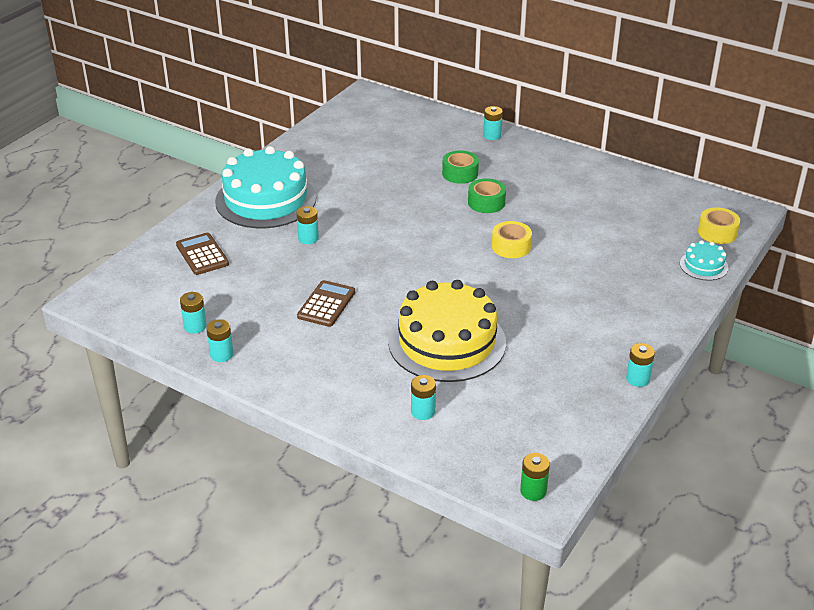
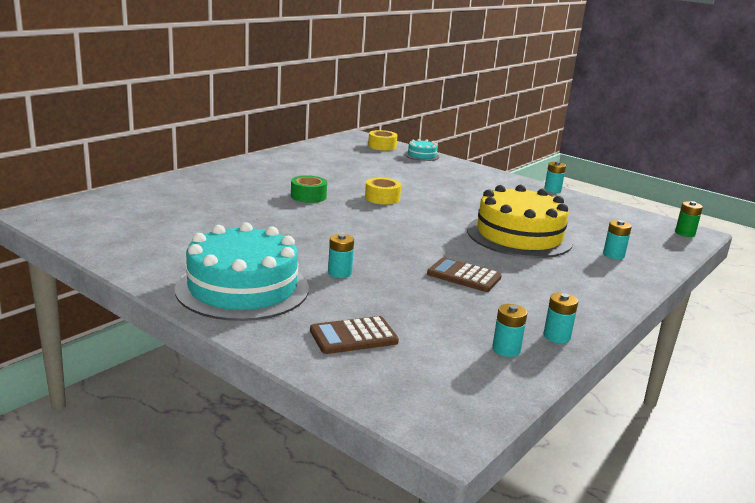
camera: 85 degrees left, 15 degrees down
green tape [442,150,479,184] -> none
turquoise battery [483,106,503,140] -> none

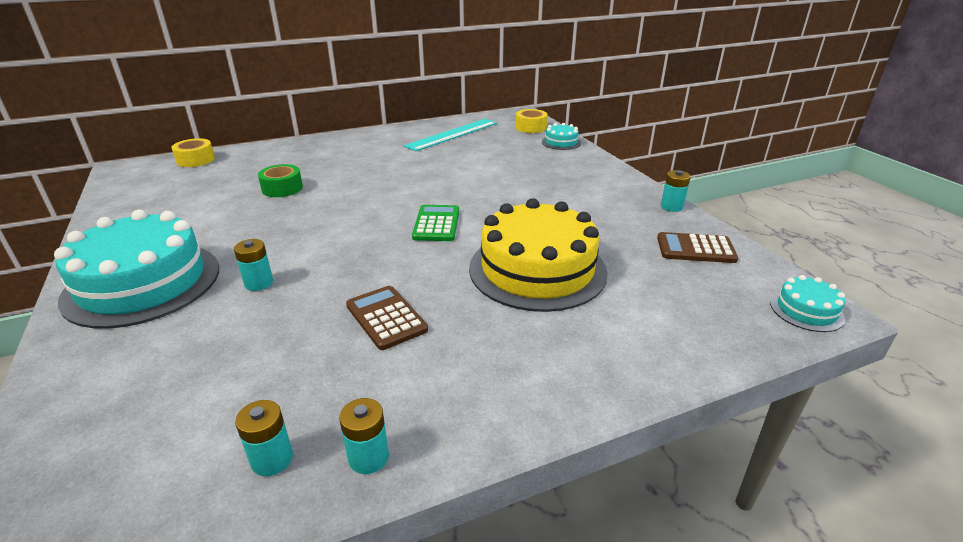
camera: 30 degrees right, 10 degrees up
green tape [291,175,327,203] -> green tape moved to [258,164,303,197]
brown calculator [310,316,399,354] -> brown calculator moved to [657,232,738,263]
yellow tape [365,178,401,205] -> yellow tape moved to [171,138,215,167]
turquoise battery [603,220,632,259] -> none
green battery [675,201,703,237] -> turquoise cake [770,275,845,332]
none -> turquoise ruler [404,119,497,151]
none -> green calculator [412,205,459,241]

